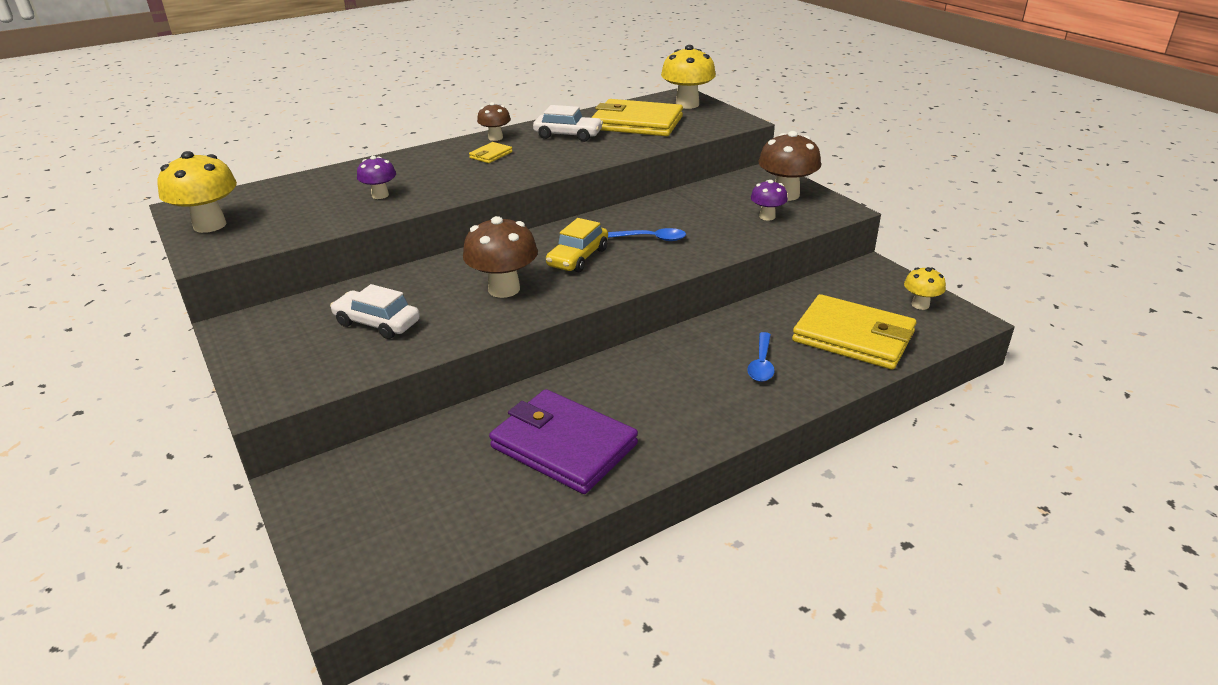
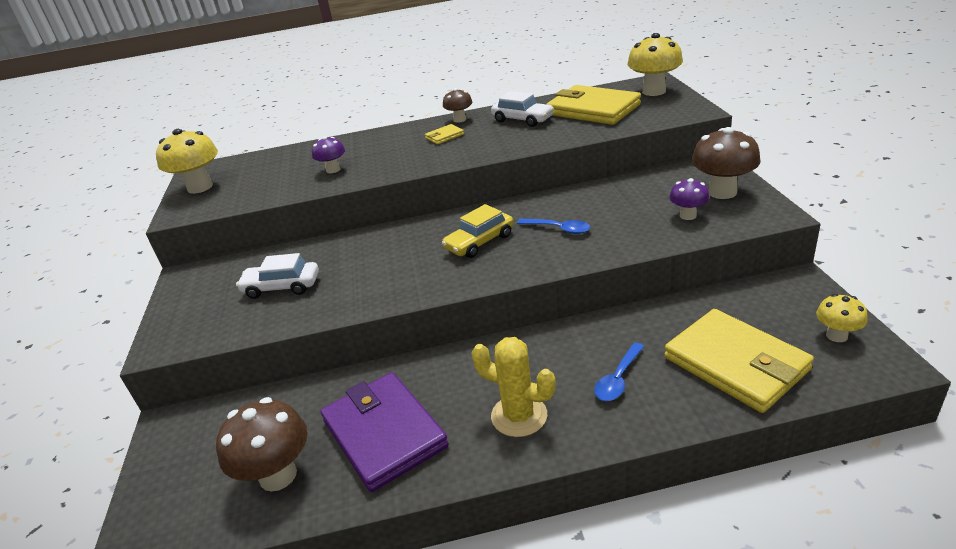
camera: 25 degrees right, 0 degrees up
white car [330,284,420,339] -> white car turned 45 degrees counterclockwise [236,253,319,299]
brown mushroom [463,216,538,298] -> brown mushroom moved to [216,397,308,492]
none -> yellow cactus [471,337,556,437]

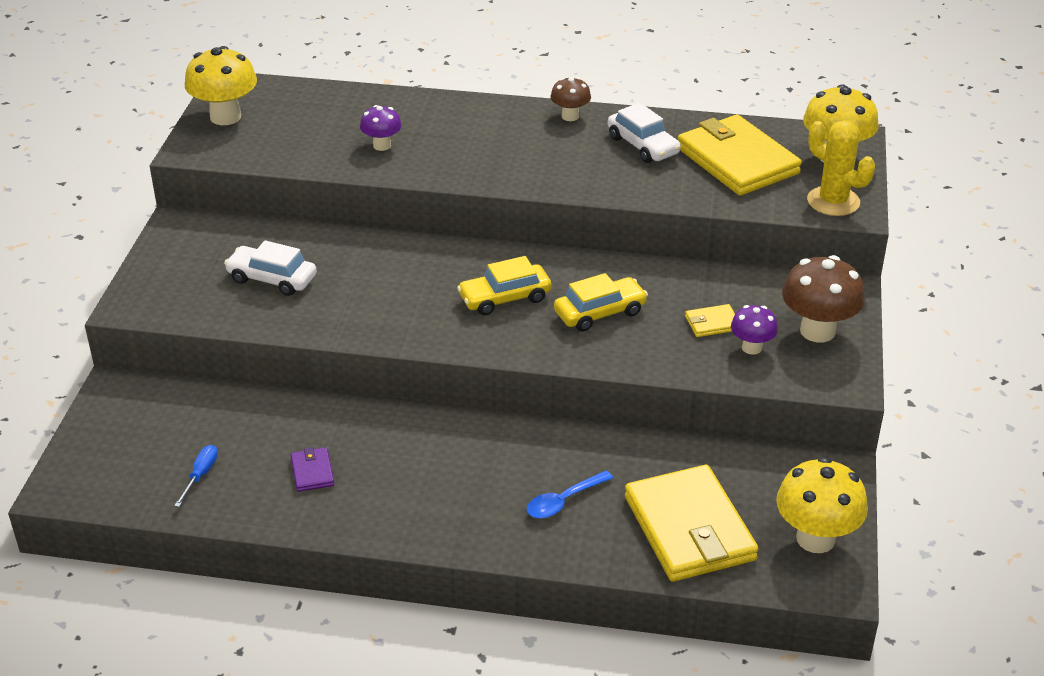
camera: 15 degrees right, 5 degrees up
brown mushroom [216,397,308,492] -> blue screwdriver [174,445,218,507]
purple wallet [321,372,449,492] -> purple wallet [291,447,334,492], size x0.42
yellow wallet [425,124,464,145] -> yellow wallet moved to [685,304,735,337]
yellow cactus [471,337,556,437] -> yellow cactus moved to [807,120,875,216]
blue spoon [517,218,590,234] -> yellow car [554,273,648,332]
yellow mushroom [816,294,868,342] -> yellow mushroom [776,457,868,553], size x1.75

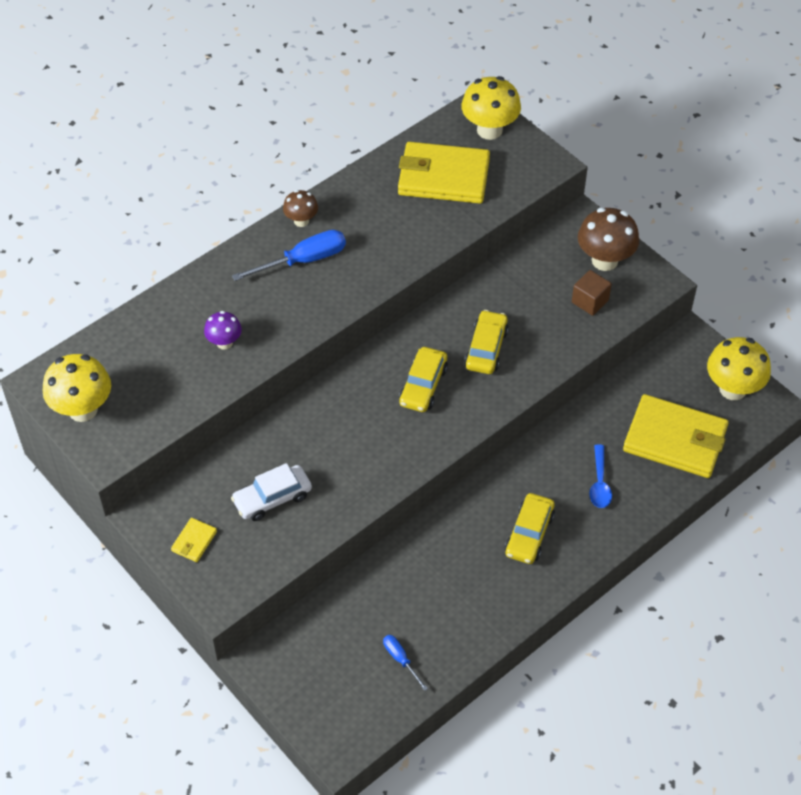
camera: 50 degrees left, 15 degrees up
purple wallet [291,447,334,492] -> none
white car [608,103,681,163] -> none
yellow wallet [685,304,735,337] -> yellow wallet moved to [171,518,217,562]
purple mushroom [731,305,778,355] -> brown cube [572,270,612,316]
yellow cactus [807,120,875,216] -> none
none -> blue screwdriver [232,230,346,281]
none -> yellow car [505,493,555,564]

